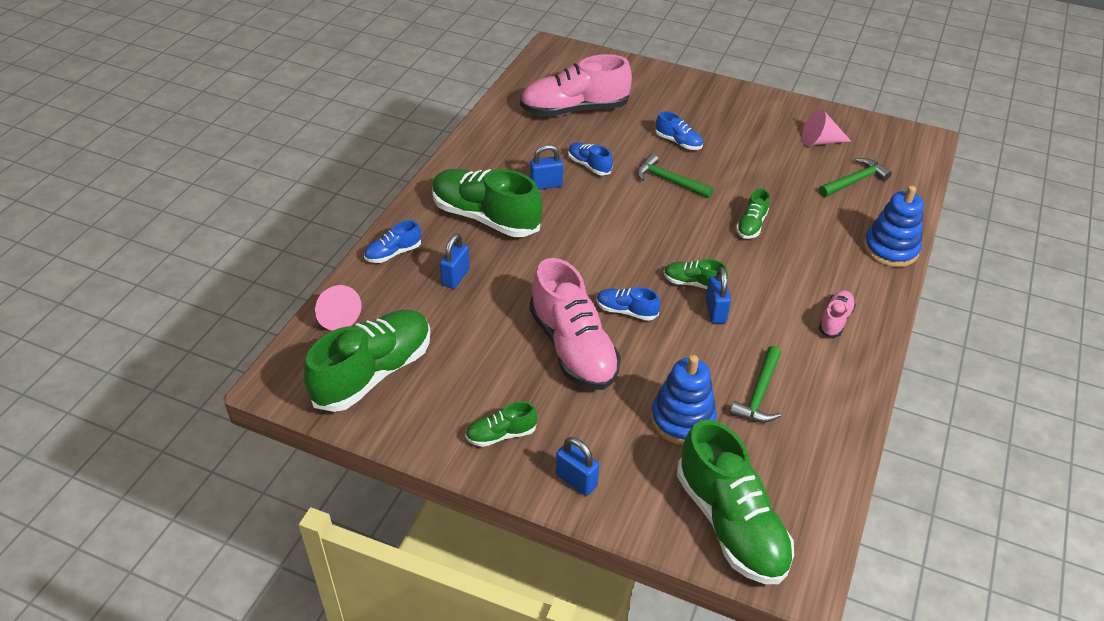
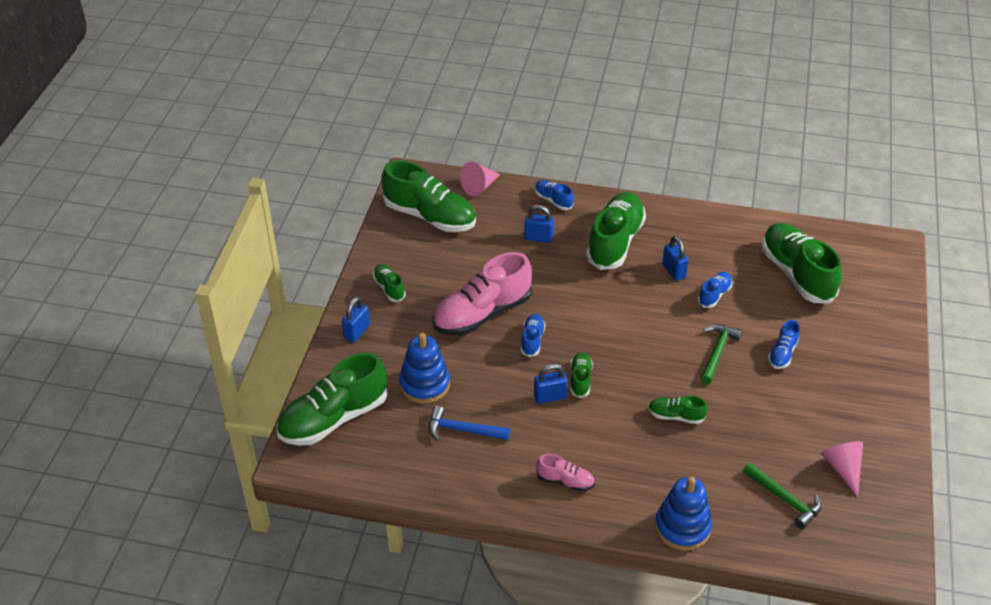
camera: 80 degrees right, 0 degrees up
pink shoe [520,54,632,117] -> green shoe [762,223,842,304]
green hammer [730,346,781,423] -> blue hammer [429,406,510,441]

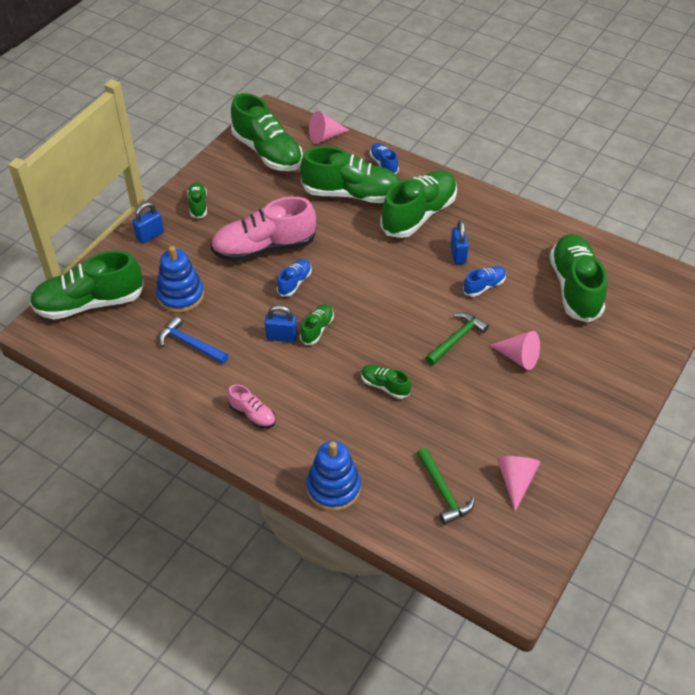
camera: 20 degrees right, 5 degrees up
blue padlock [524,205,554,243] -> green shoe [300,146,400,203]
blue shoe [768,320,800,369] -> pink cone [490,331,540,370]

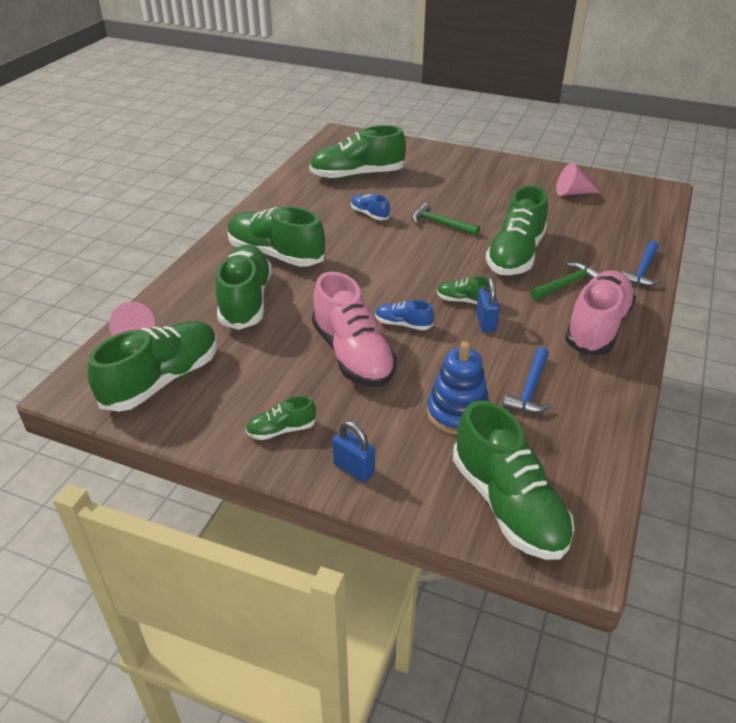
camera: 100 degrees left, 10 degrees down
pink shoe [228,384,276,428] -> pink shoe [565,270,636,355], size x2.12
blue stacking toy [306,441,361,511] -> blue hammer [623,241,662,286]
green shoe [361,365,411,399] -> green shoe [486,185,548,275], size x2.12
blue shoe [370,143,399,174] -> none
green hammer [417,448,475,525] -> green hammer moved to [530,262,600,300]
blue padlock [451,220,469,264] -> none
pink cone [490,331,540,370] -> none

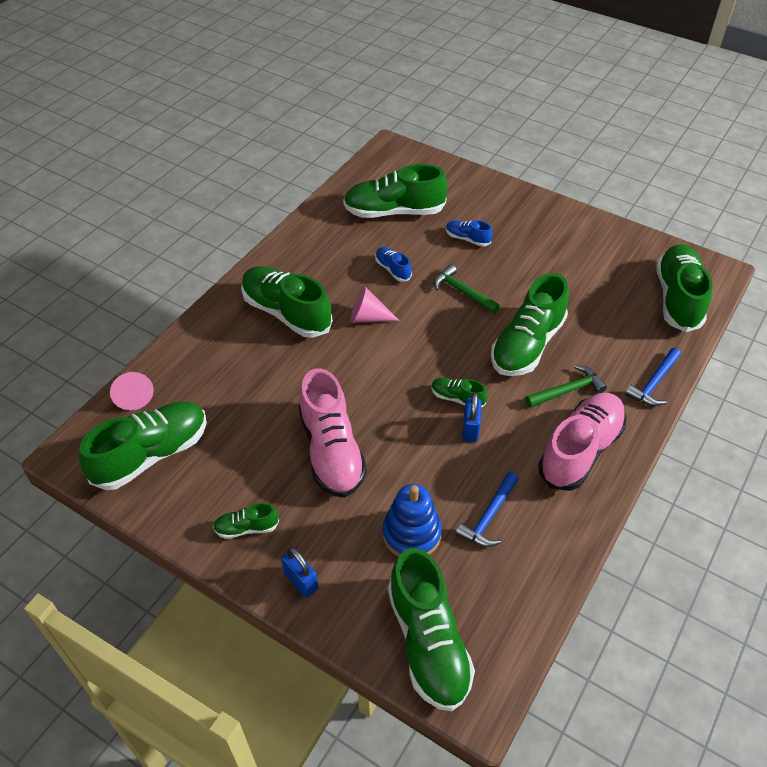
camera: 10 degrees right, 10 degrees up
green shoe [216,245,272,330] -> green shoe moved to [656,244,712,332]
blue shoe [375,300,434,330] -> blue shoe moved to [446,220,493,247]
pink cone [556,163,600,196] -> pink cone moved to [350,286,400,323]

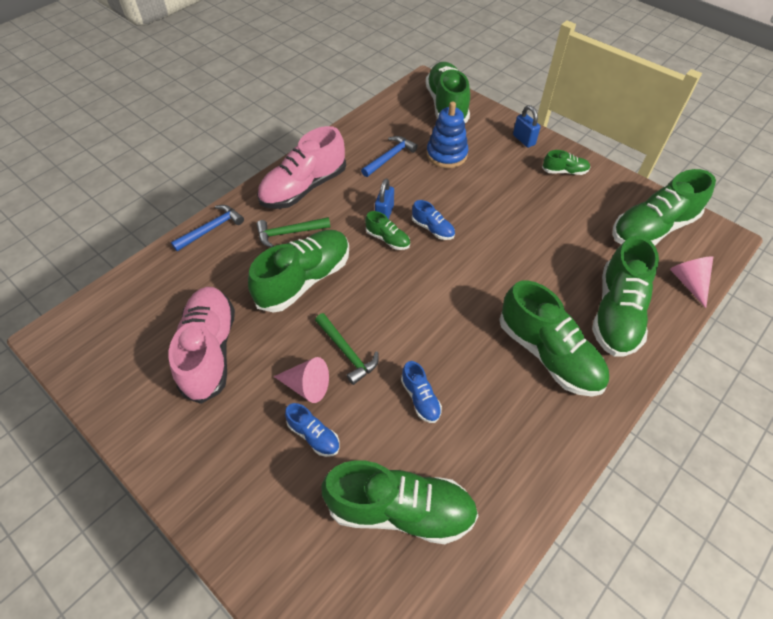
camera: 170 degrees left, 5 degrees up
pink shoe [299,368,367,498] -> pink shoe moved to [169,286,235,404]
pink cone [350,286,400,323] -> pink cone moved to [274,357,329,403]
green shoe [656,244,712,332] -> green shoe moved to [592,236,659,357]
none -> blue shoe [412,200,455,240]

